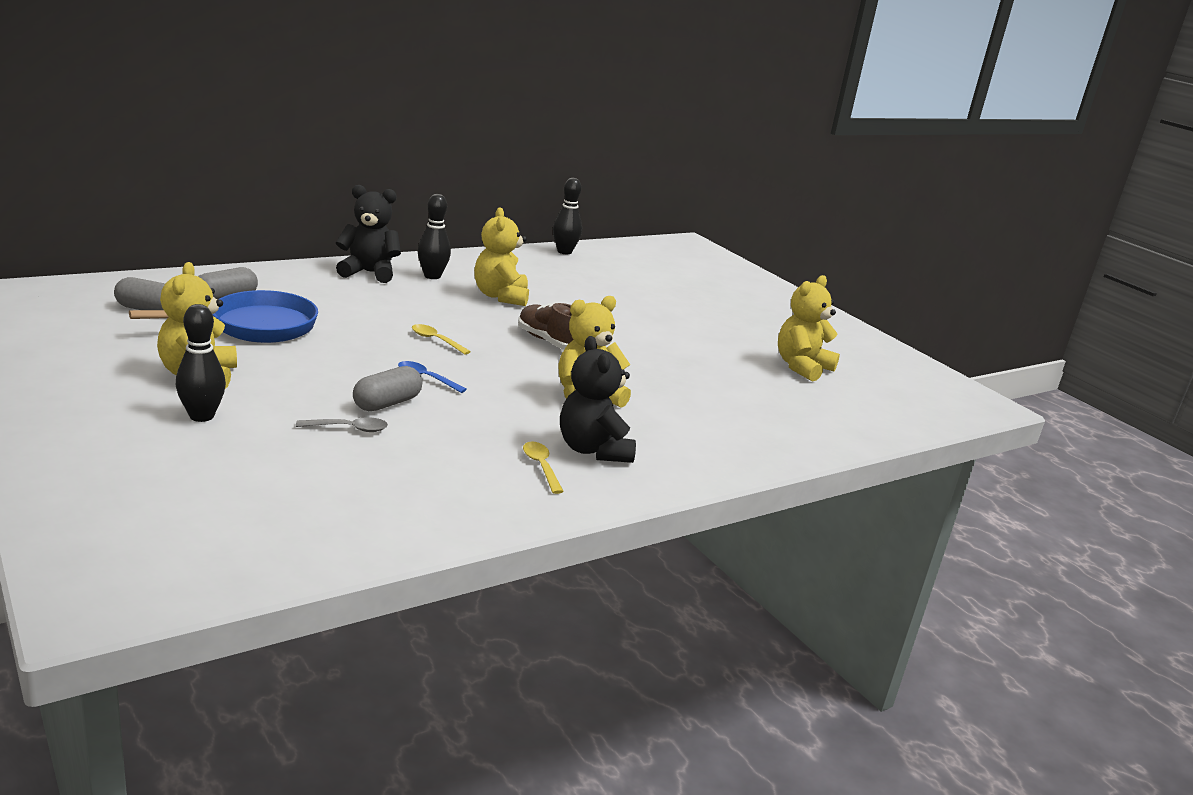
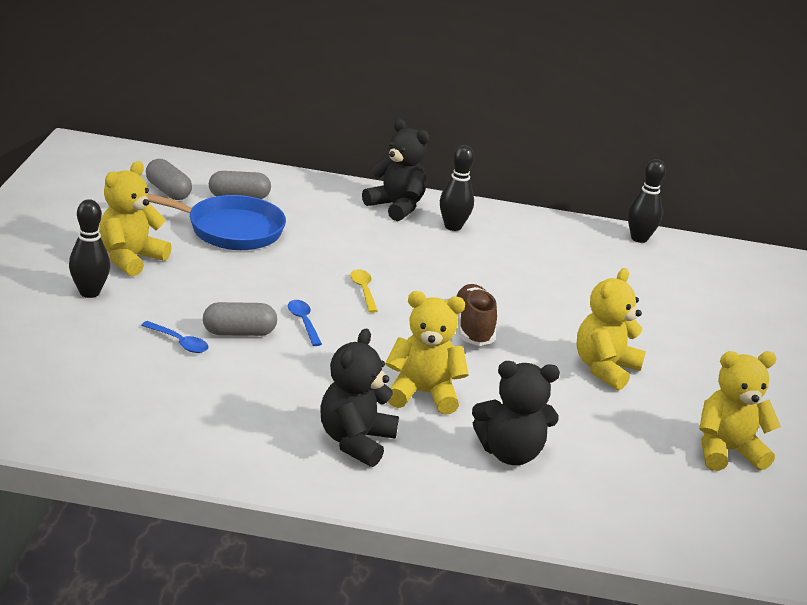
camera: 40 degrees right, 5 degrees up
grey spoon [296,417,388,432] -> blue spoon [141,321,209,353]
yellow teddy bear [474,207,529,306] -> yellow teddy bear moved to [576,268,646,391]
yellow spoon [523,442,564,494] -> none
none -> black teddy bear [472,361,560,465]

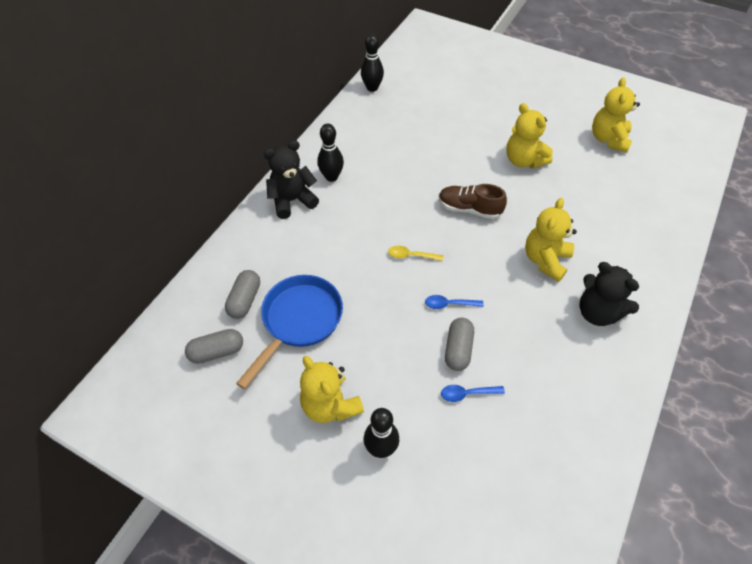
camera: 65 degrees left, 25 degrees up
blue spoon [141,321,209,353] -> blue spoon turned 150 degrees counterclockwise [441,385,505,402]
black teddy bear [472,361,560,465] -> none

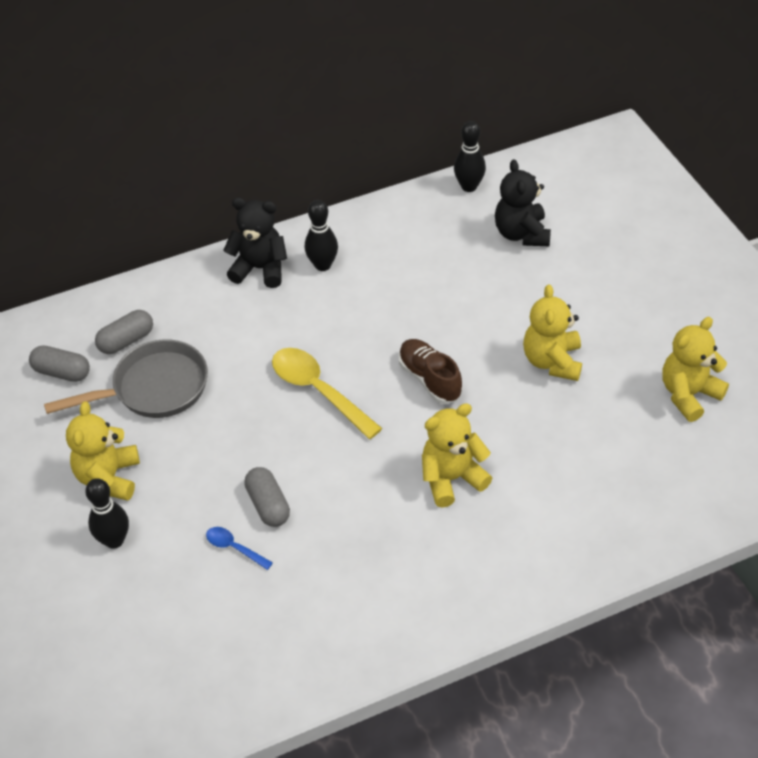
camera: 40 degrees right, 5 degrees down
blue pan [236,275,343,389] -> grey pan [44,339,208,418]
yellow spoon [388,246,443,261] -> yellow spoon [272,348,382,439], size x2.03
blue spoon [425,295,484,309] -> none
grey capsule [445,318,474,371] -> grey capsule turned 75 degrees counterclockwise [244,467,290,527]
black teddy bear [579,262,639,326] -> black teddy bear moved to [495,159,551,246]

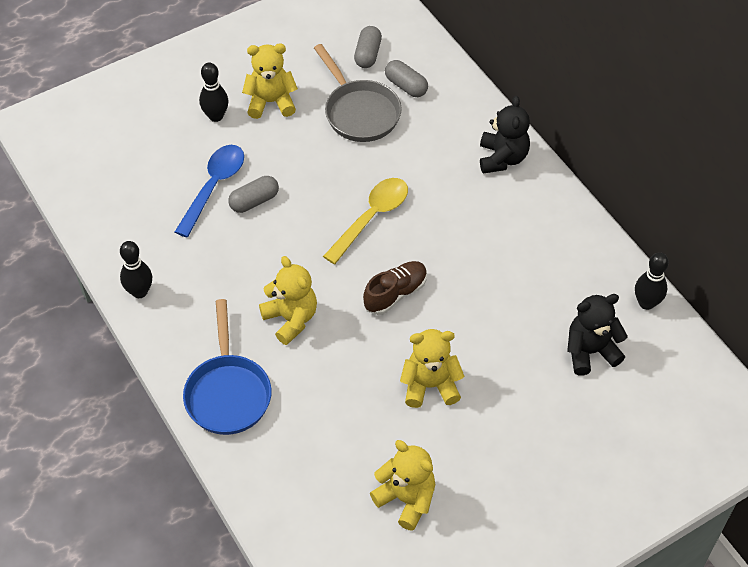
camera: 80 degrees right, 5 degrees up
blue spoon [206,527,273,570] -> blue spoon [175,145,244,237], size x2.03
black bowling pin [305,200,338,271] -> black bowling pin moved to [120,241,152,298]
none -> blue pan [183,299,271,435]

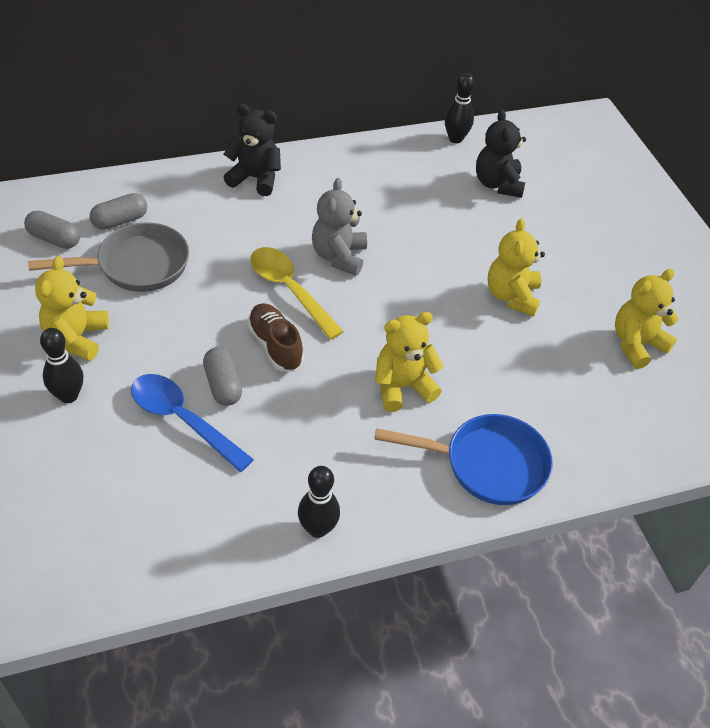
camera: 80 degrees left, 5 degrees down
brown shoe [363,261,427,315] -> brown shoe moved to [247,303,304,372]
none -> grey teddy bear [312,178,367,276]

